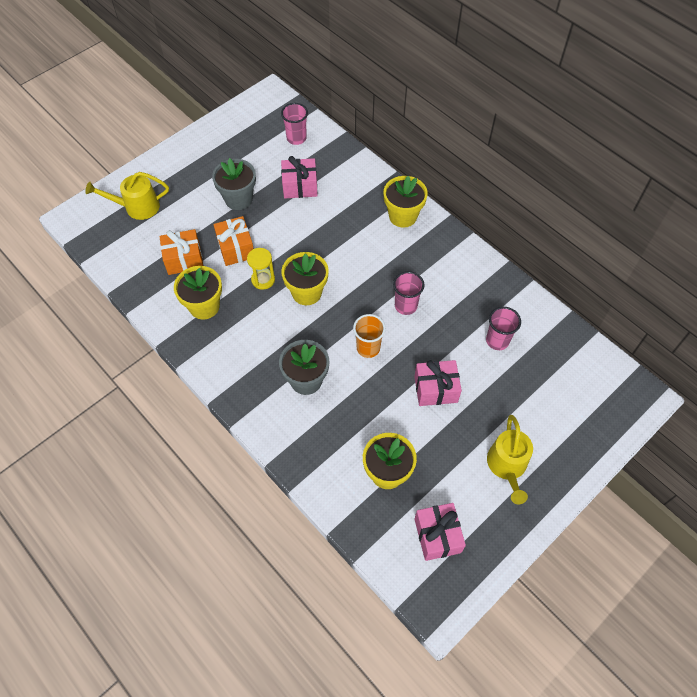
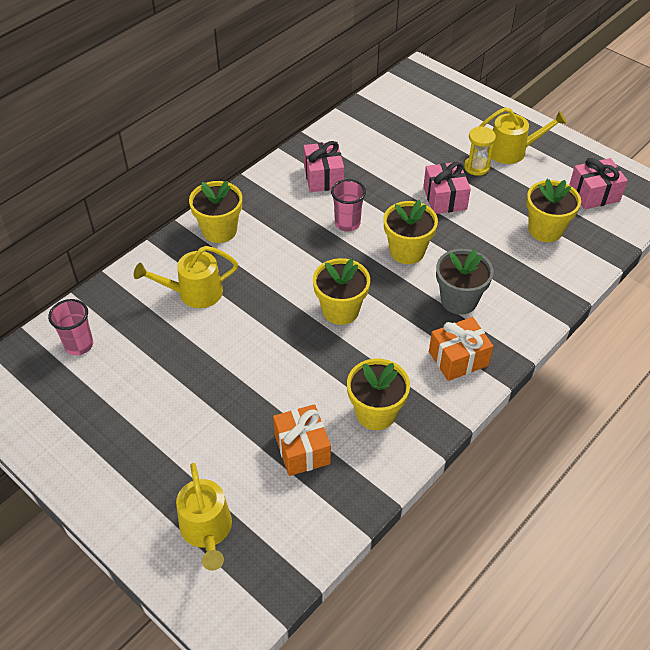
camera: 95 degrees left, 10 degrees down
grey flower pot [212,158,256,210] -> none
orange gift [213,216,254,266] -> orange gift moved to [429,317,493,381]
yellow hourglass [247,248,275,290] -> yellow hourglass moved to [464,126,496,176]
pink gift [281,156,318,198] -> pink gift moved to [304,141,344,192]
orange cup [353,314,386,358] -> yellow flower pot [383,200,438,264]
pink cup [486,307,521,350] -> none
none -> yellow watering can [134,246,238,308]

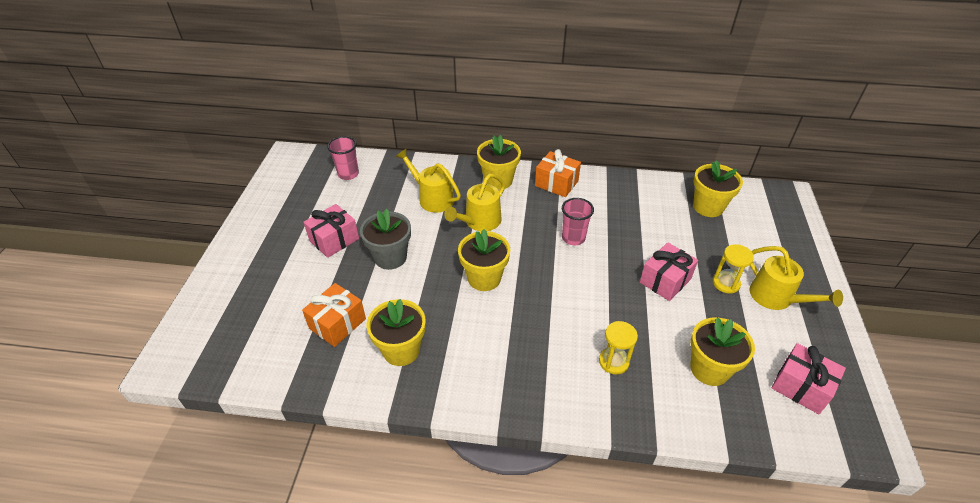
camera: 55 degrees right, 5 degrees down
yellow watering can [176,463,232,571] -> yellow watering can moved to [444,174,505,231]
pink gift [304,141,344,192] -> pink gift moved to [304,204,359,258]
yellow flower pot [383,200,438,264] -> yellow flower pot moved to [693,160,743,217]
orange gift [429,317,493,381] -> orange gift moved to [535,149,581,197]
grey flower pot [436,249,493,315] -> grey flower pot moved to [360,209,411,270]
none -> yellow hourglass [599,321,638,374]

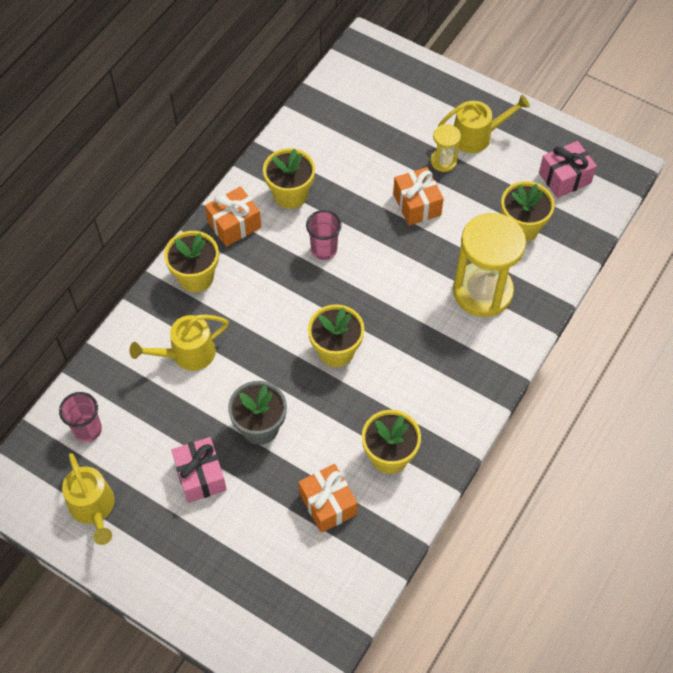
camera: 65 degrees left, 15 degrees up
yellow watering can [444,174,505,231] -> yellow watering can moved to [62,453,114,545]
yellow hourglass [599,321,638,374] -> yellow hourglass [453,213,526,317], size x2.11
pink gift [640,242,698,301] -> orange gift [393,167,444,225]
yellow flower pot [693,160,743,217] -> yellow flower pot moved to [263,148,315,209]

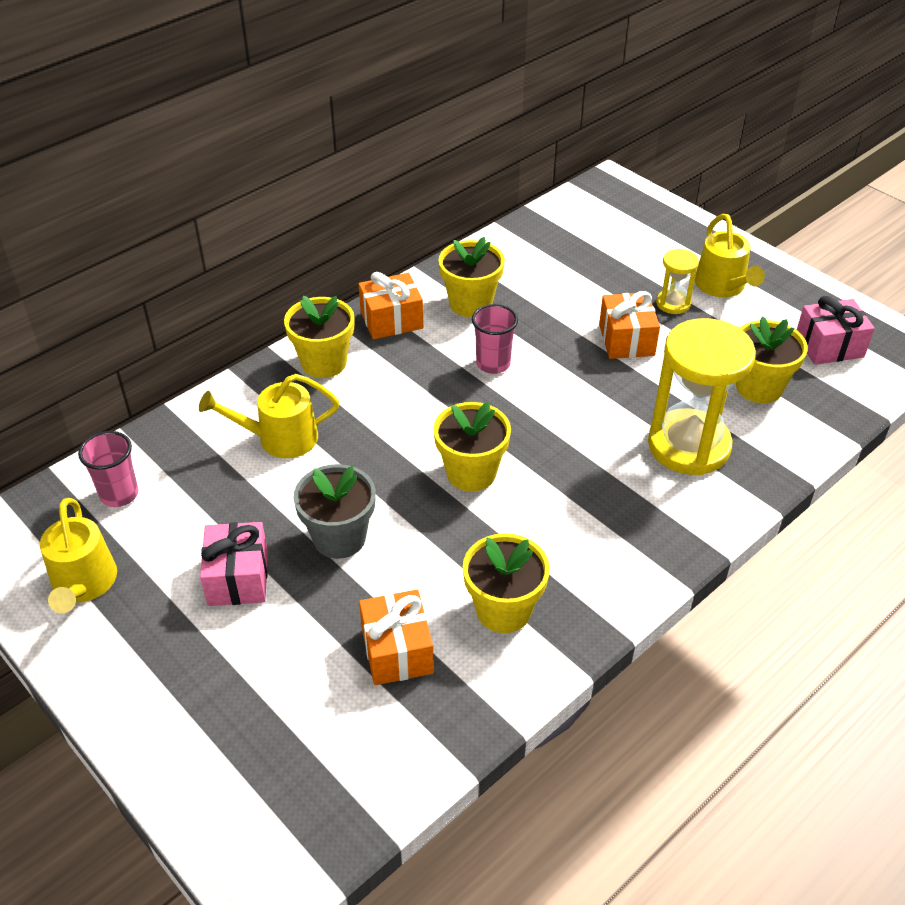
camera: 15 degrees right, 15 degrees down
yellow watering can [438,95,530,153] -> yellow watering can turned 75 degrees clockwise [695,214,765,297]

